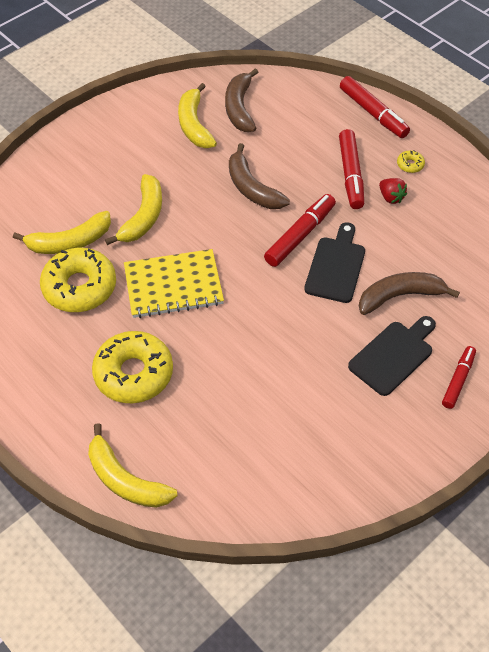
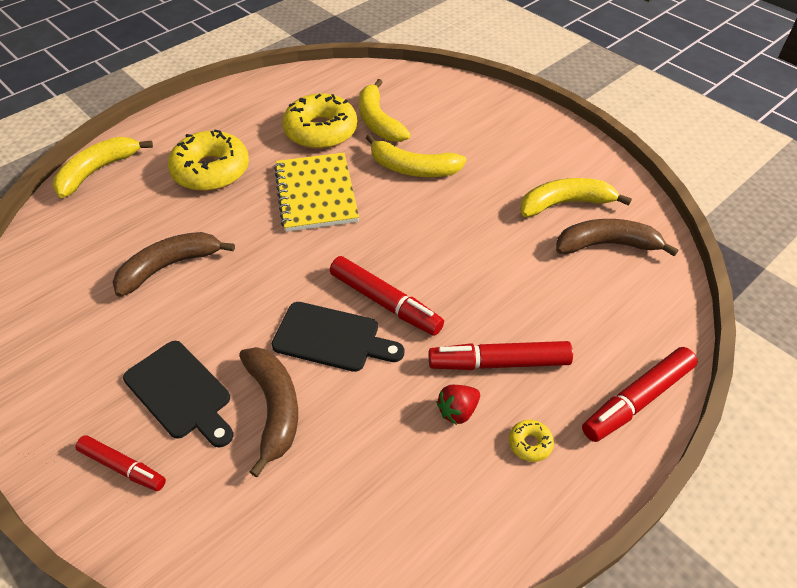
camera: 90 degrees right, 5 degrees down
brown banana [229,143,290,209] -> brown banana moved to [113,232,235,297]

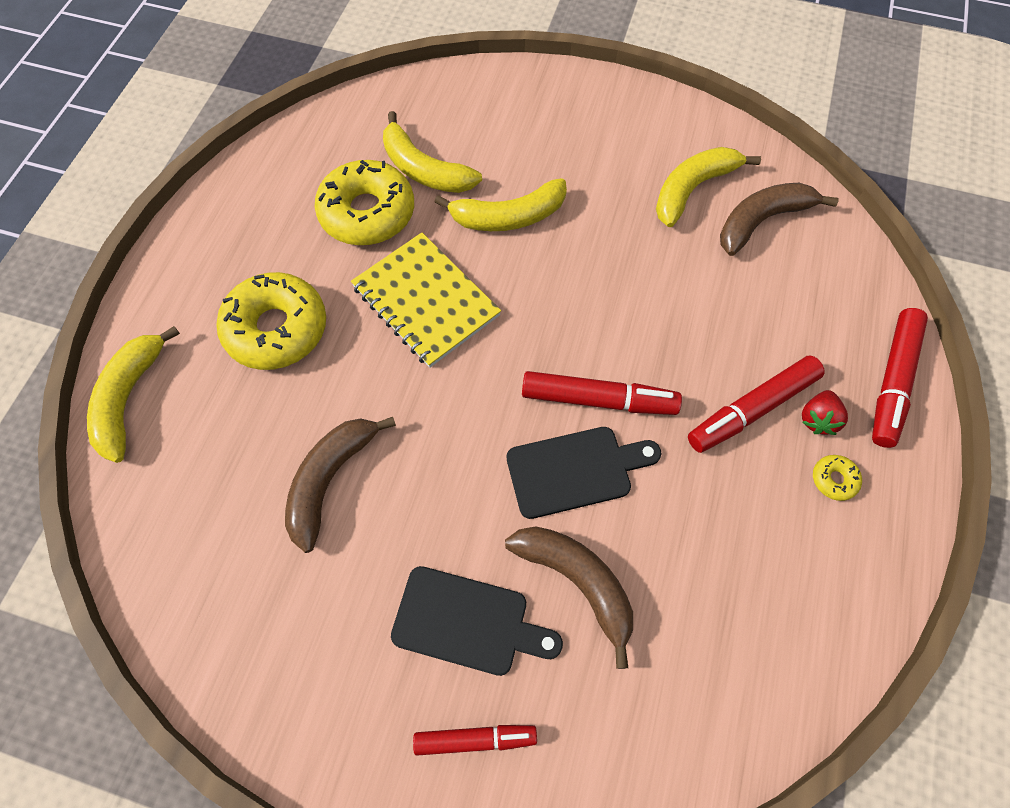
camera: 30 degrees left, 15 degrees up
red strawberry [436,385,480,425] -> red strawberry moved to [802,390,848,435]

